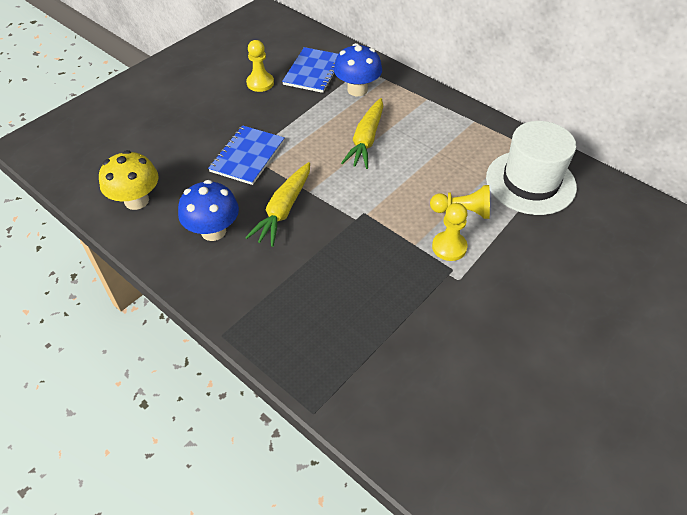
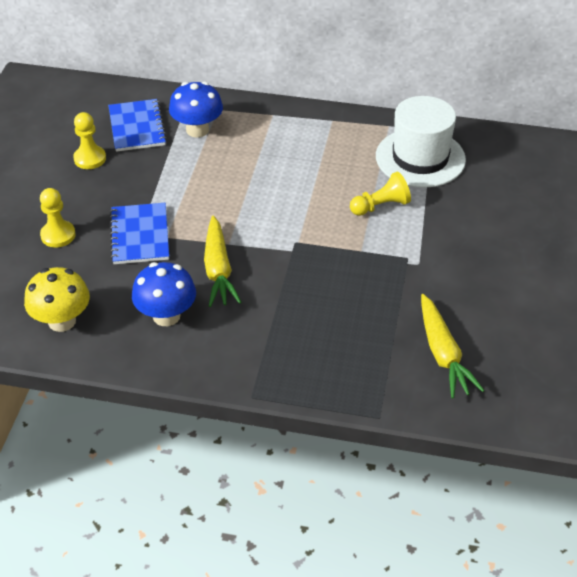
camera: 30 degrees left, 5 degrees down
yellow carrot [341,98,383,169] -> yellow carrot moved to [421,294,485,399]
yellow pawn [432,203,468,261] -> yellow pawn moved to [40,188,76,248]

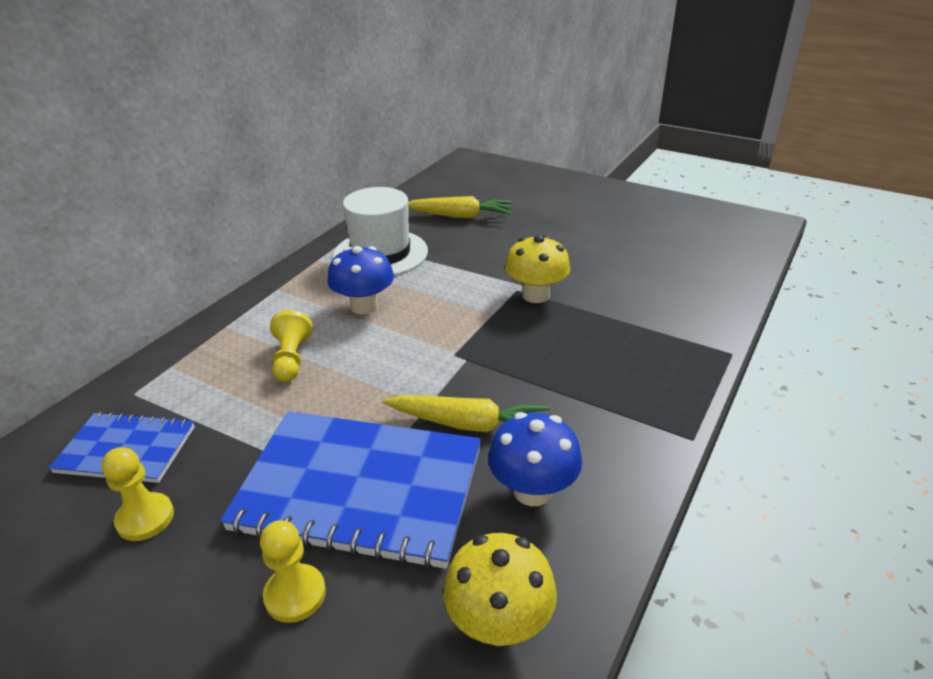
camera: 70 degrees left, 10 degrees down
blue notebook [110,203,169,264] -> blue notebook [220,411,481,570], size x1.83
blue mushroom [169,81,223,138] -> blue mushroom moved to [327,246,394,314]
yellow pawn [350,172,411,216] -> yellow pawn moved to [270,310,313,382]
yellow carrot [421,294,485,399] -> yellow carrot moved to [408,196,512,218]
none -> yellow mushroom [505,235,570,303]

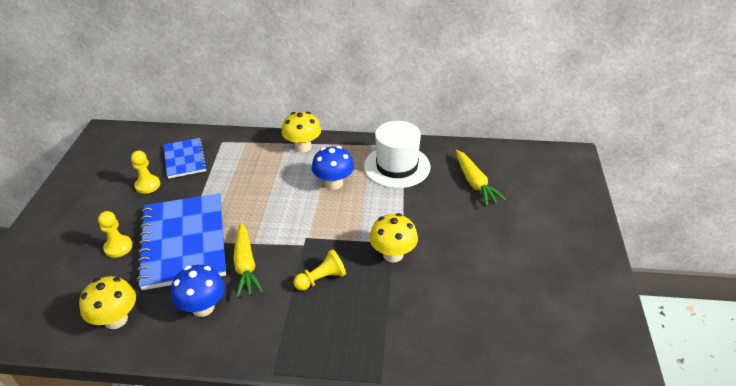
camera: 65 degrees right, 5 degrees up
yellow pawn [270,310,313,382] -> yellow pawn moved to [294,249,346,291]
none -> yellow mushroom [281,112,321,152]

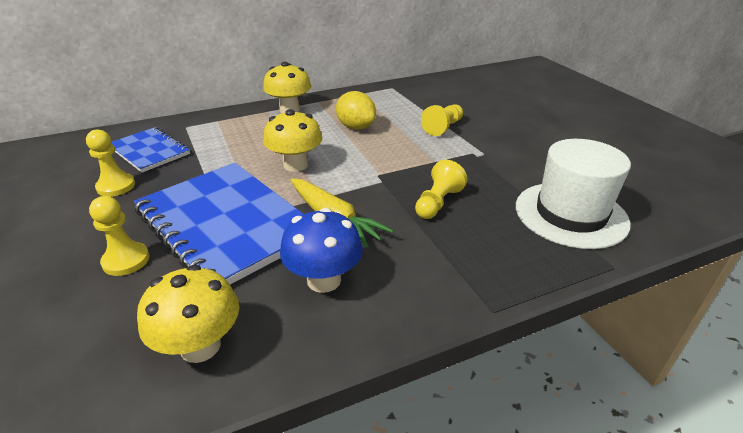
camera: 30 degrees left, 5 degrees down
blue mushroom [312,146,354,190] -> yellow lemon [336,91,376,130]
white hat [364,121,431,188] -> white hat moved to [516,139,631,249]
yellow mushroom [369,213,418,263] -> yellow mushroom moved to [263,109,322,172]
yellow carrot [456,150,506,206] -> none
none -> yellow pawn [421,104,463,136]

